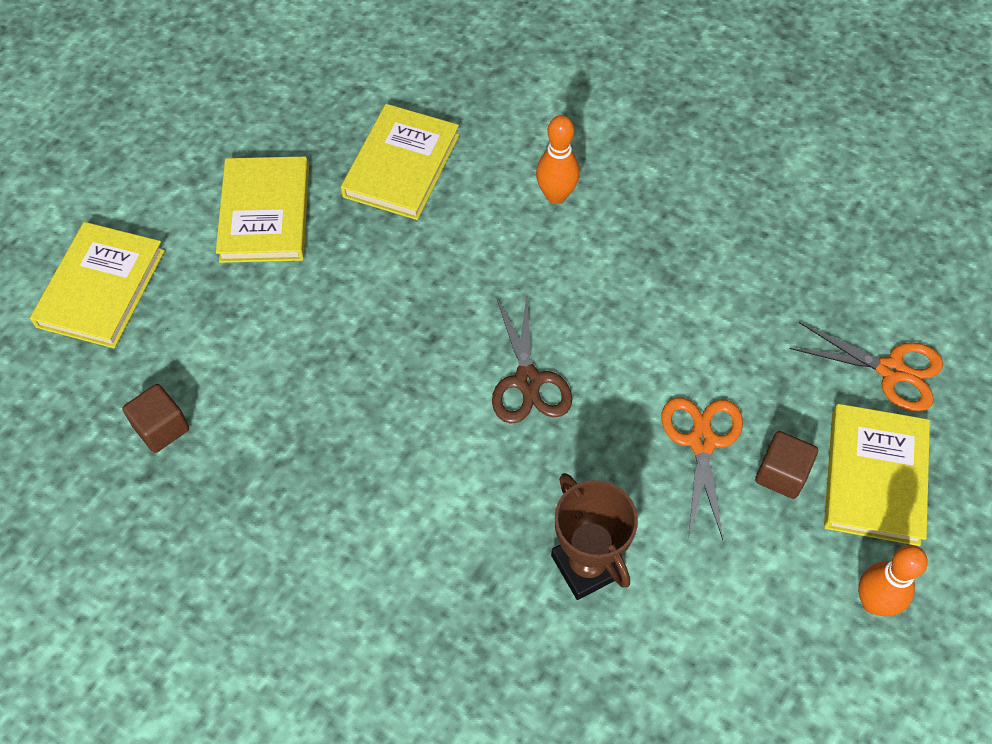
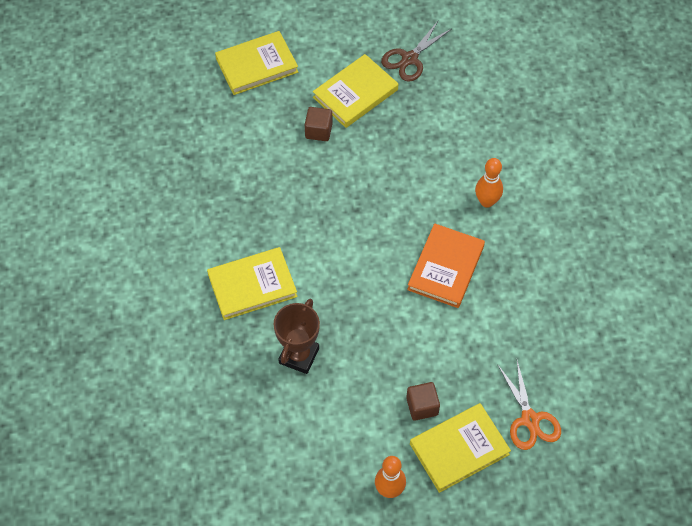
camera: 50 degrees right, 0 degrees up
brown cube [122,384,189,453] -> brown cube moved to [305,107,333,141]
yellow book [341,104,459,220] -> yellow book moved to [207,247,297,320]
brown scissors [492,295,572,424] -> brown scissors moved to [381,21,451,82]
orange scissors [661,397,743,540] -> none
none -> orange book [407,223,485,308]

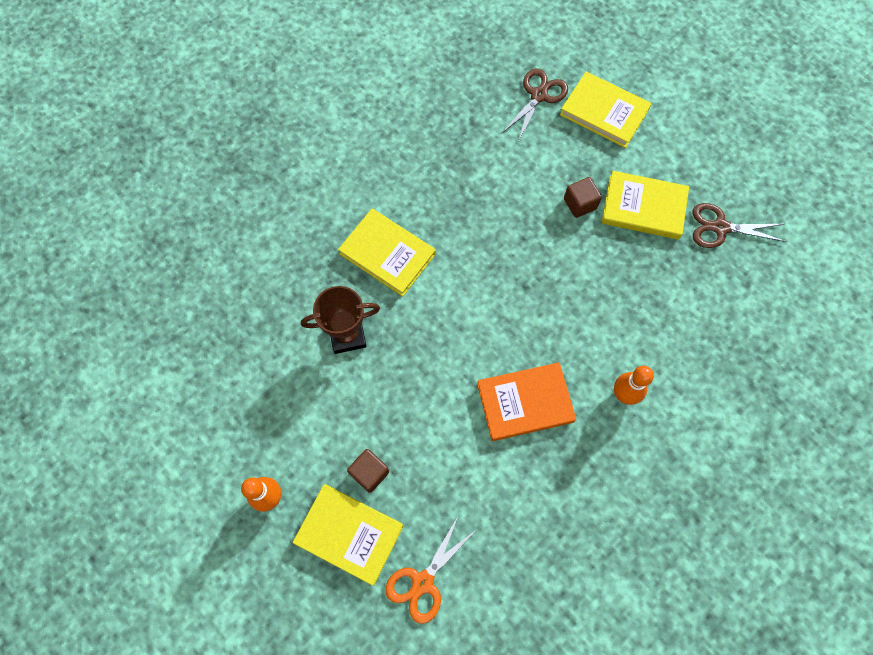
camera: 55 degrees right, 10 degrees up
none -> brown scissors [502,68,568,142]

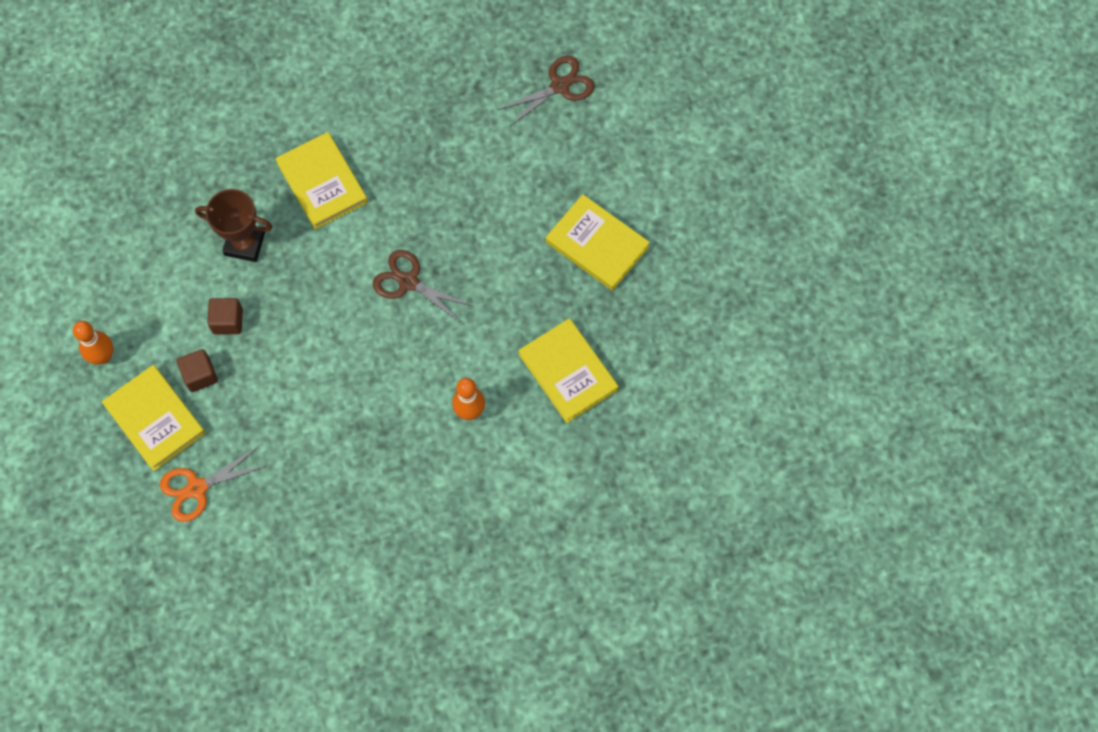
camera: 25 degrees right, 0 degrees up
orange book [477,362,576,441] -> none
yellow book [560,72,652,148] -> yellow book moved to [518,318,619,423]
brown cube [564,177,602,218] -> brown cube moved to [208,298,243,335]
brown scissors [693,203,786,248] -> brown scissors moved to [373,250,474,324]

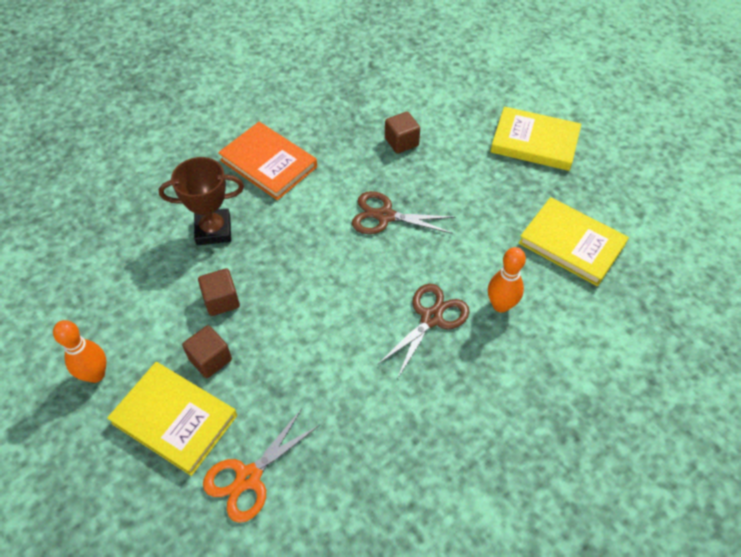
camera: 20 degrees left, 15 degrees down
yellow book [275,132,368,230] -> orange book [218,122,317,200]
brown scissors [498,56,595,126] -> brown scissors moved to [377,284,470,379]
none -> brown cube [385,112,420,154]

